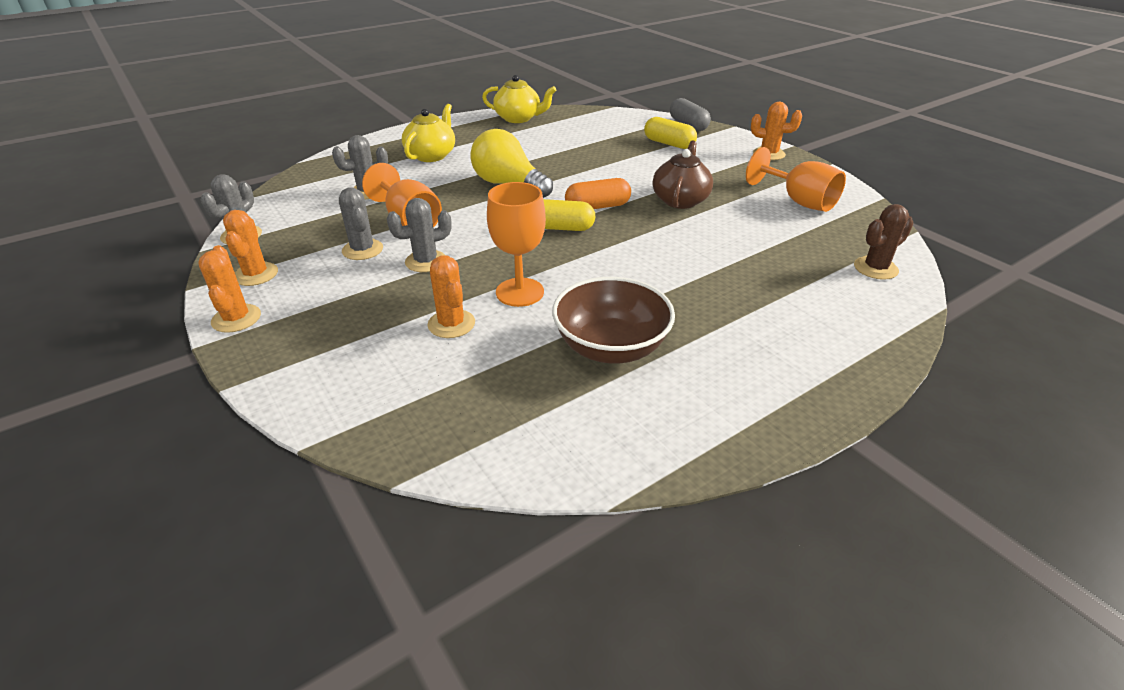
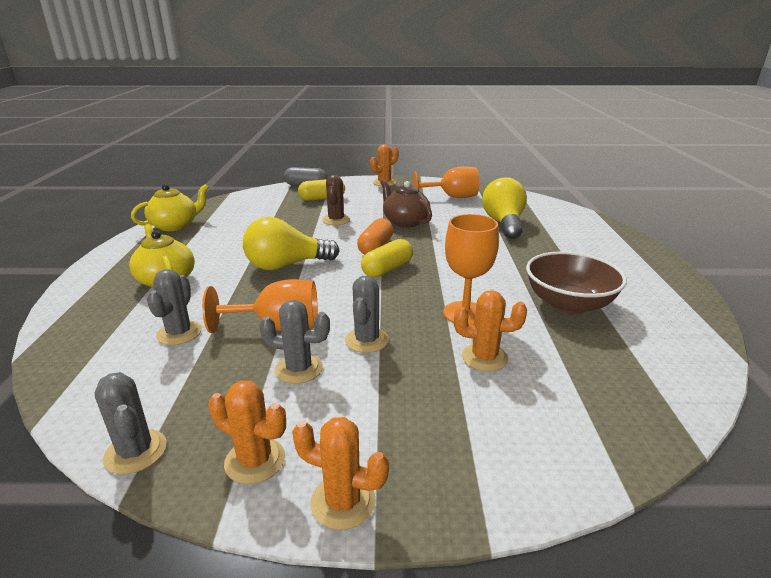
camera: 55 degrees left, 10 degrees down
brown cactus [854,204,914,280] -> brown cactus moved to [322,175,350,225]
none -> yellow light bulb [482,177,527,239]

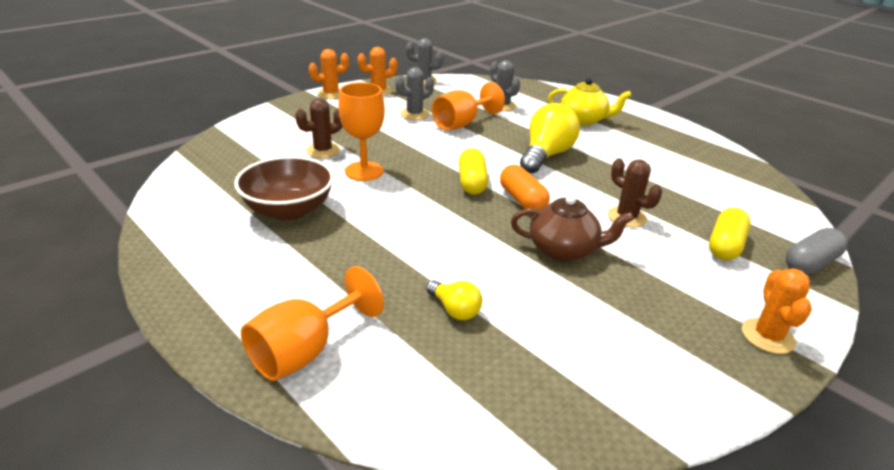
camera: 135 degrees right, 5 degrees up
yellow teapot [131,184,209,231] -> none
grey cactus [345,275,389,353] -> none
orange goblet [413,166,479,198] -> orange goblet moved to [241,266,384,381]
orange cactus [454,290,527,372] -> brown cactus [295,98,343,158]
yellow light bulb [482,177,527,239] -> yellow light bulb [426,280,482,320], size x0.51

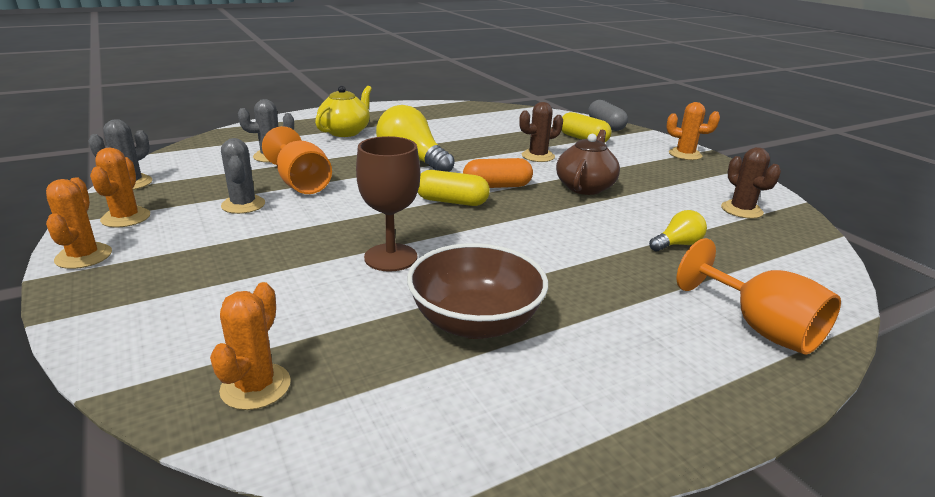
camera: 75 degrees left, 5 degrees down
brown cactus [295,98,343,158] -> brown cactus moved to [721,147,781,219]
orange goblet [338,83,385,181] -> brown goblet [356,136,420,272]
none -> orange cactus [210,282,291,410]

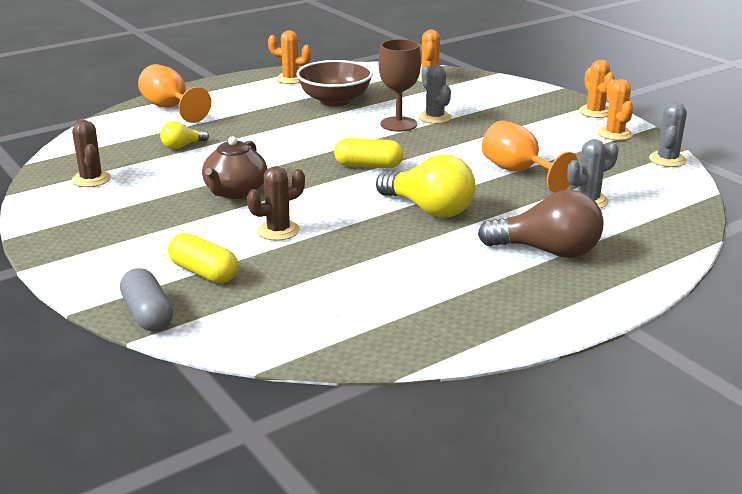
camera: 175 degrees right, 0 degrees up
grey cactus [221,138,265,214] -> grey cactus moved to [418,65,452,124]
yellow teapot [315,86,372,137] -> brown light bulb [478,190,603,258]
orange capsule [463,158,533,188] -> none
orange cactus [666,102,720,160] -> orange cactus moved to [268,30,311,84]

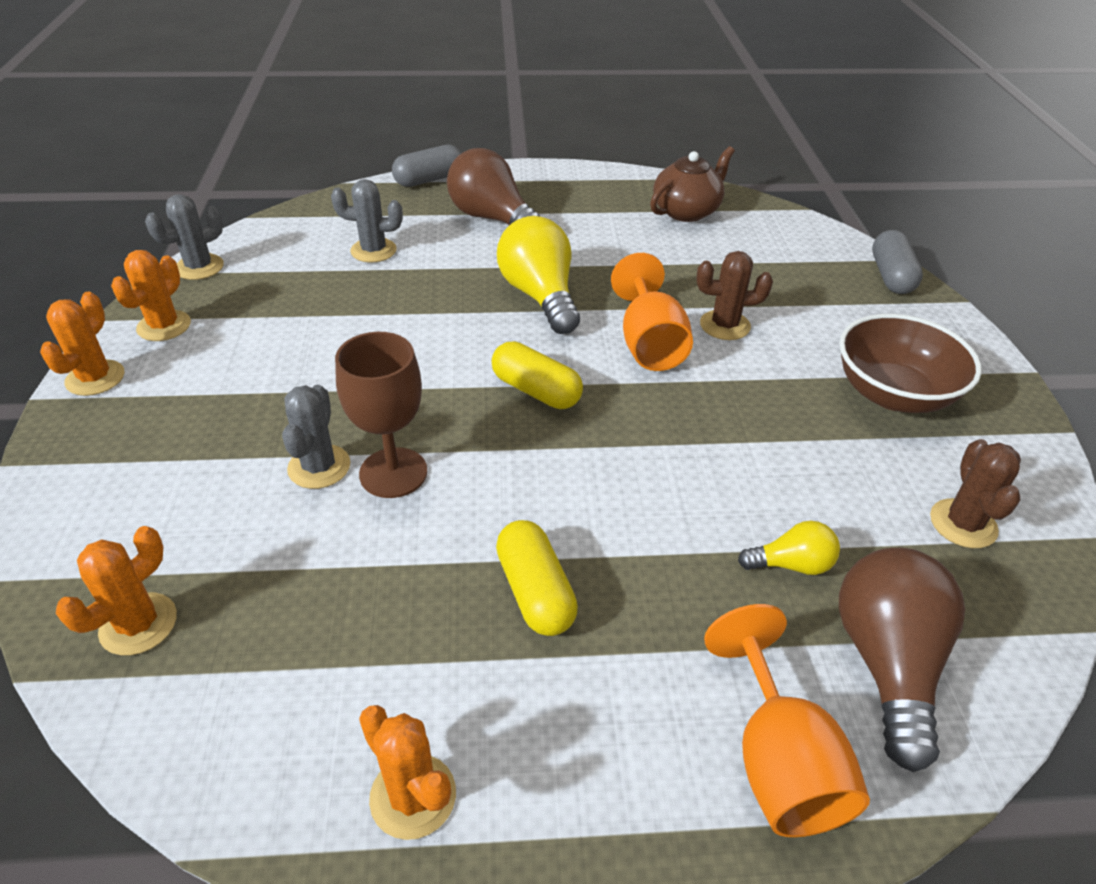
camera: 150 degrees left, 15 degrees up
yellow capsule [168,233,238,283] -> yellow capsule moved to [496,520,578,636]
brown teapot [202,136,267,199] -> brown teapot moved to [650,146,735,222]
brown bowl [296,60,373,106] -> brown bowl moved to [839,314,982,413]
orange goblet [482,120,578,192] -> orange goblet moved to [611,253,693,371]
none -> grey capsule [392,145,462,187]
none -> brown light bulb [839,548,965,772]

